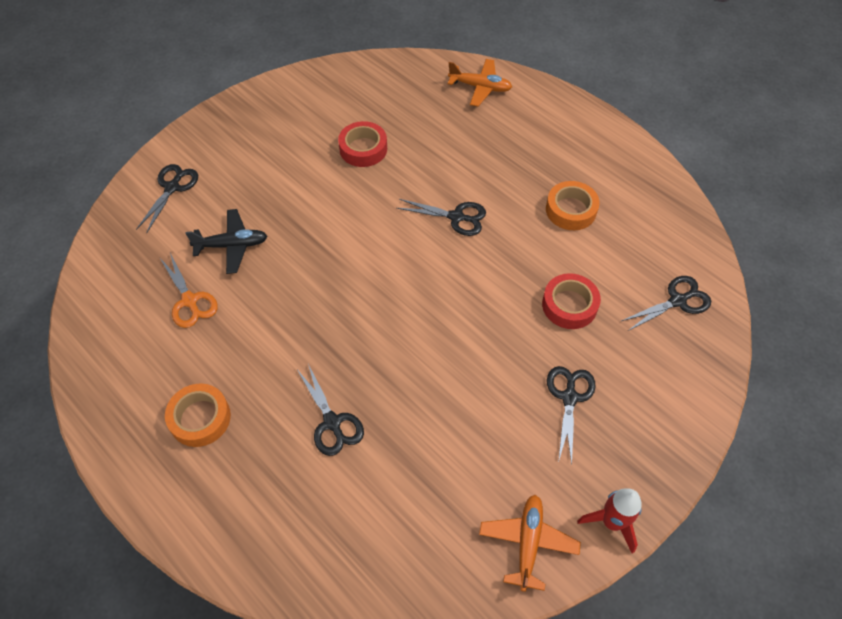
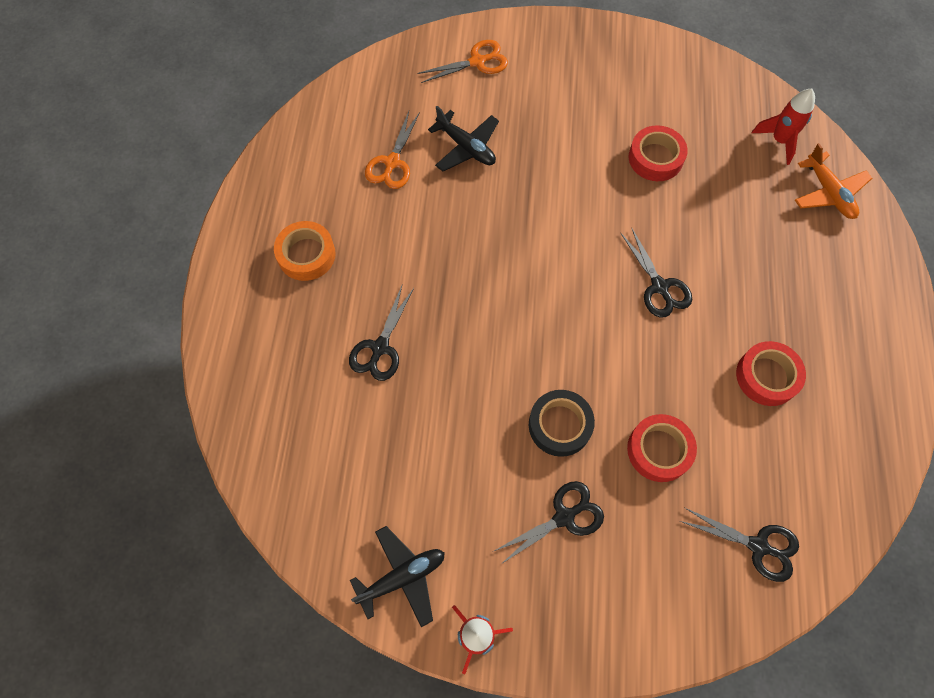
camera: 50 degrees right, 10 degrees up
black scissors [136,164,198,234] -> orange scissors [417,40,508,83]
orange plane [479,495,581,592] -> black plane [350,526,445,627]
orange tape [546,181,600,230] -> red tape [736,341,806,406]
none -> black tape [529,390,595,457]
none -> red rocket [752,89,815,165]

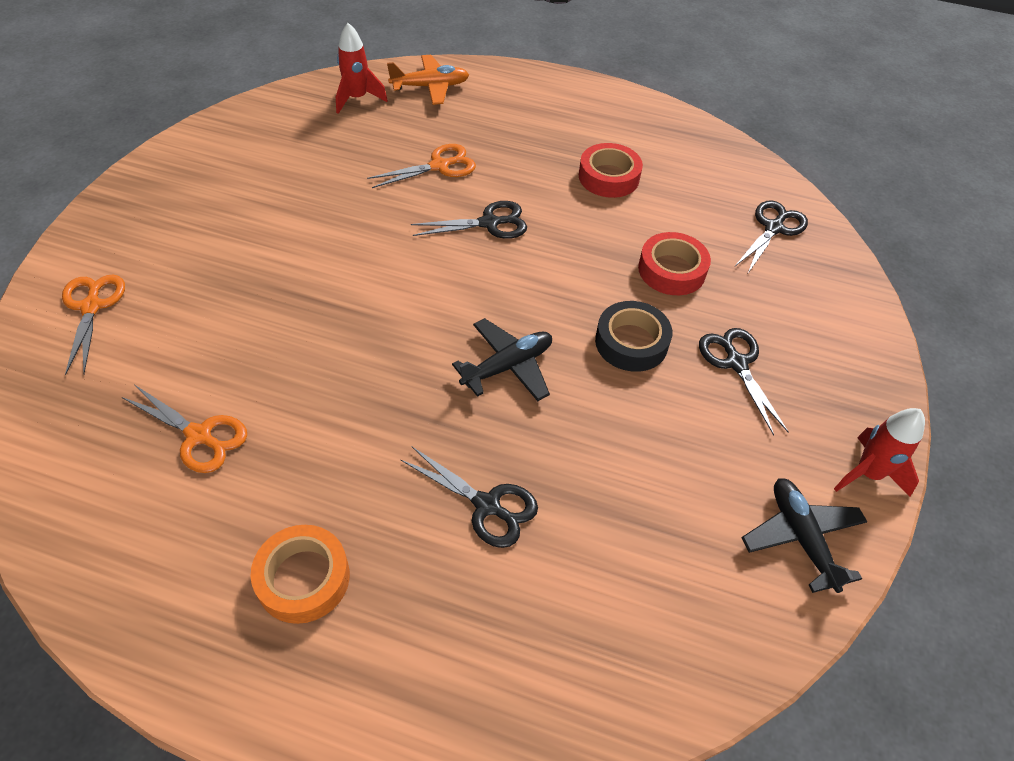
camera: 80 degrees left, 15 degrees down
black plane [428,106,499,171] -> black plane moved to [452,318,552,401]
red tape [628,125,688,181] -> none
none -> orange scissors [367,144,476,188]

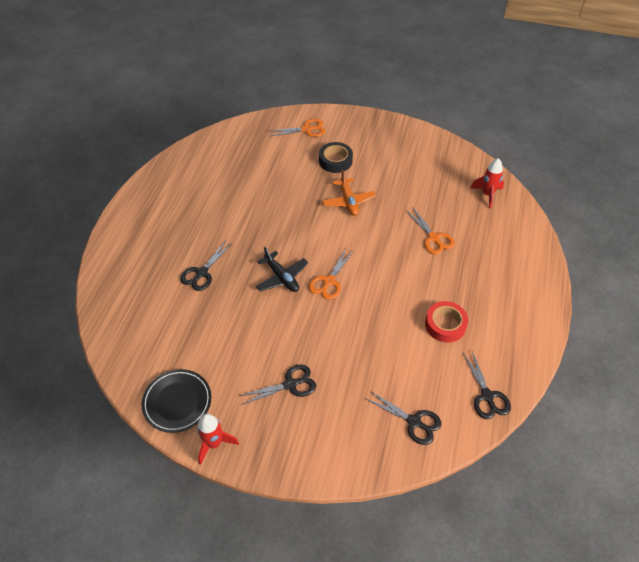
camera: 90 degrees right, 0 degrees up
orange scissors [122,385,247,473] -> orange scissors moved to [309,249,354,300]
orange tape [251,525,350,624] -> none
orange plane [387,55,469,105] -> orange plane moved to [322,170,376,216]
black scissors [411,201,527,239] -> black scissors moved to [463,351,511,419]
black tape [595,301,672,372] -> black tape moved to [319,142,353,173]
red tape [638,232,711,295] -> none
black plane [742,478,867,593] -> black plate [142,369,211,433]

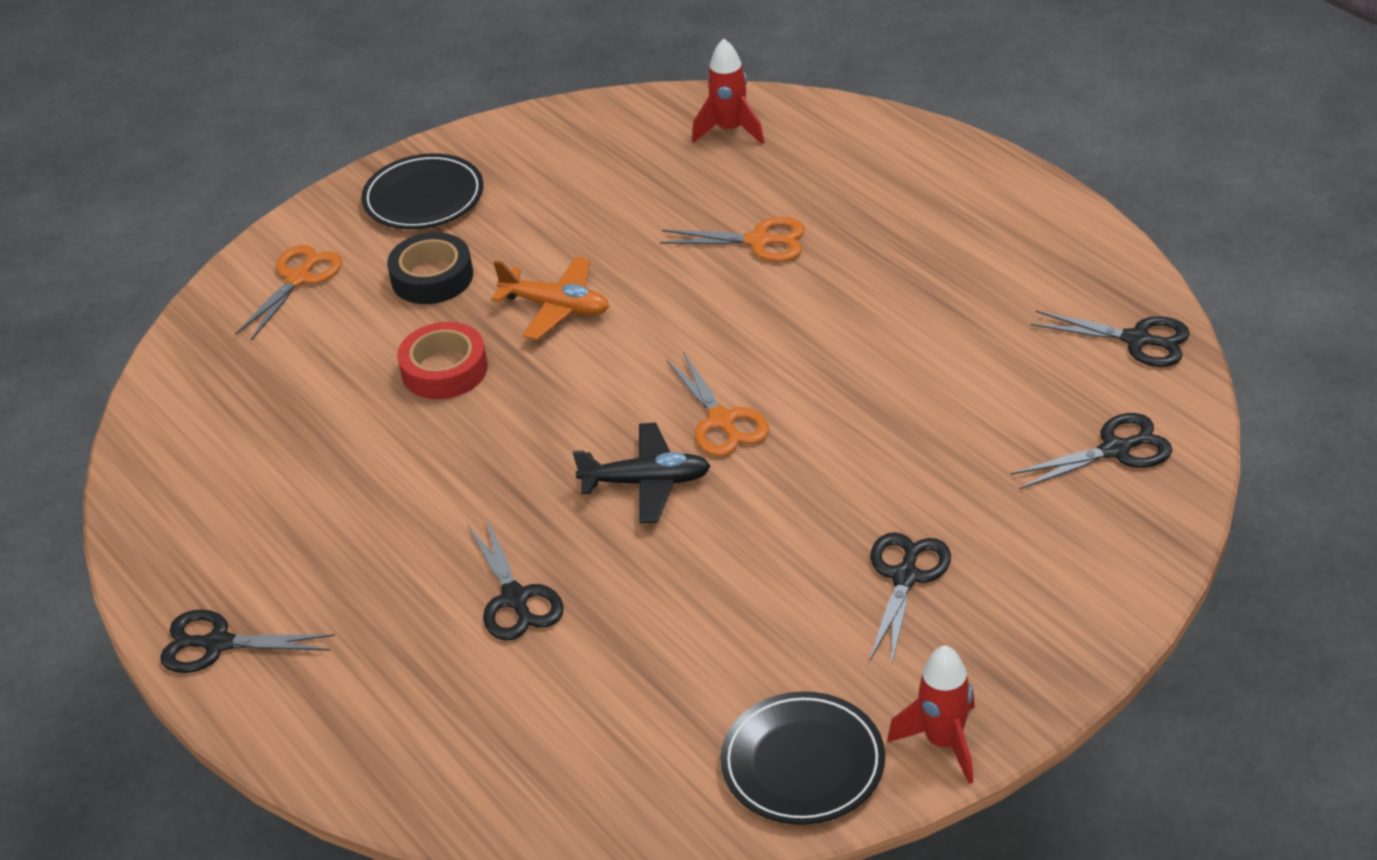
camera: 50 degrees left, 10 degrees down
red tape [425,301,468,343] -> red tape moved to [397,322,488,399]
none -> black scissors [160,609,335,673]
none -> black plate [361,153,483,229]

